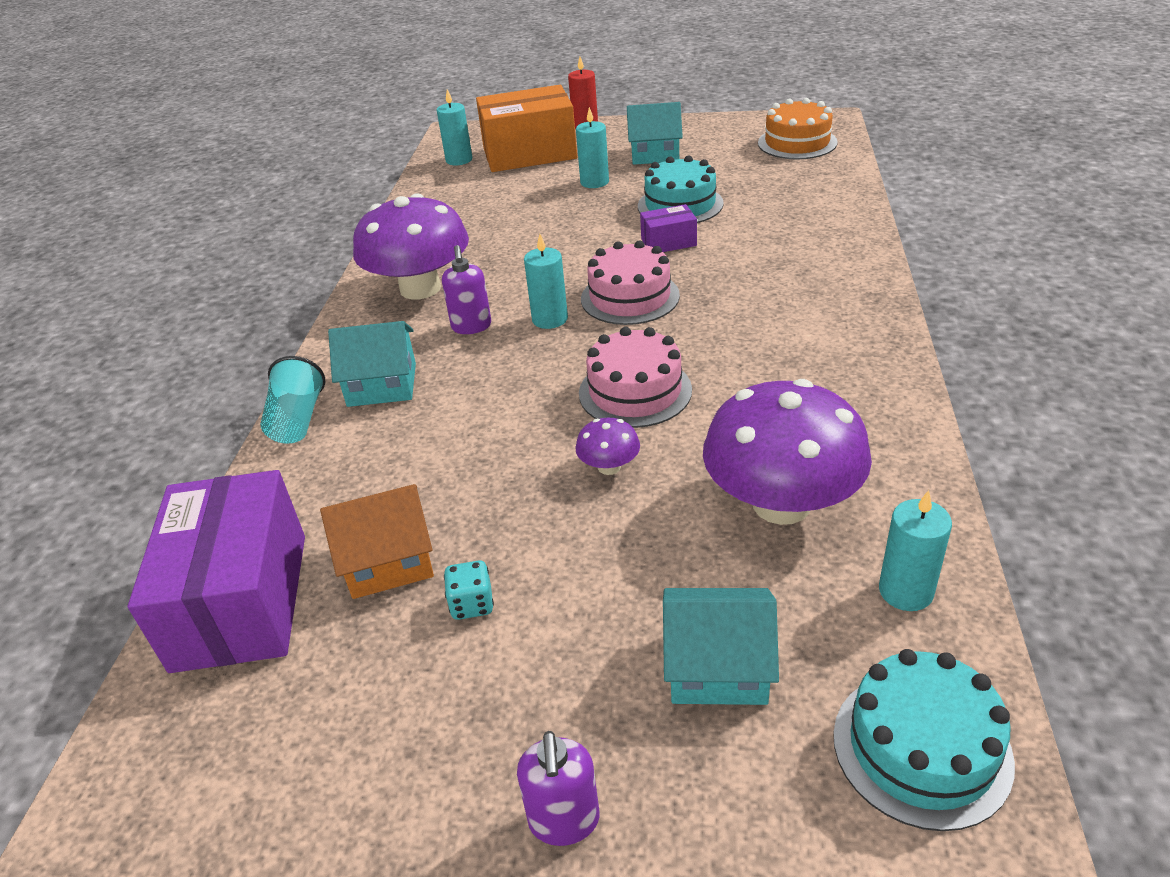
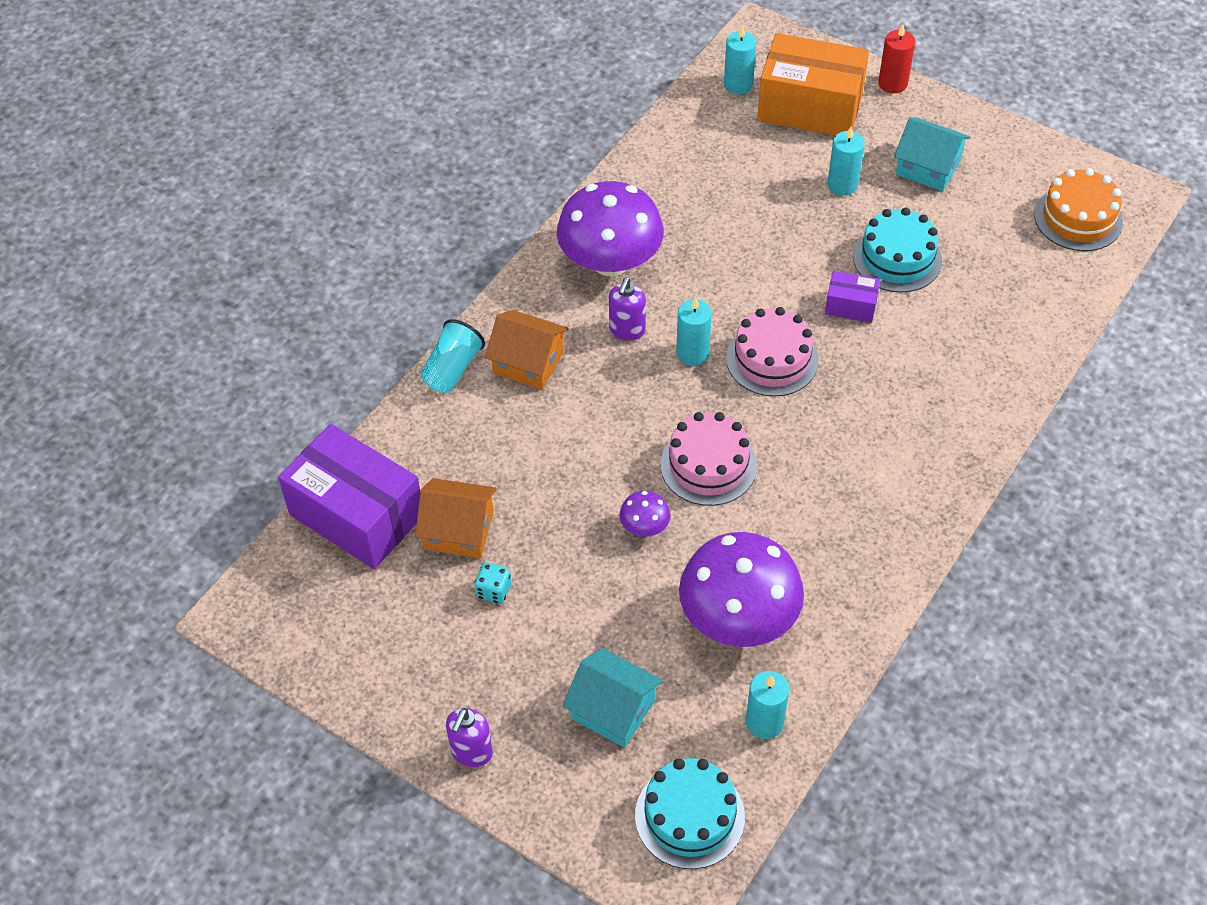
camera: 25 degrees right, 15 degrees up
purple box [128,470,305,673] -> purple box turned 75 degrees counterclockwise [278,424,420,569]
turquoise house [328,321,416,407] -> orange house [485,310,569,390]

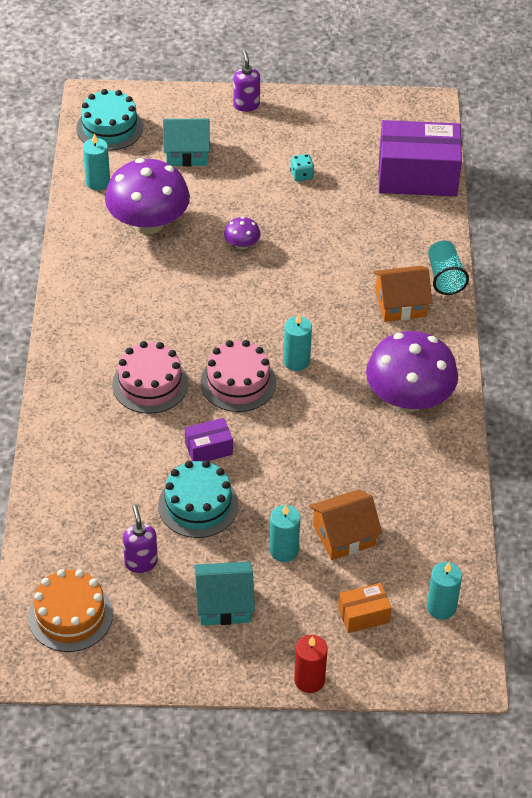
camera: 145 degrees right, 5 degrees down
orange house [415,478,497,558] -> orange house moved to [309,489,382,560]
purple soap dispenser [609,277,646,341] -> purple soap dispenser moved to [123,505,158,573]
pink cake [661,412,757,506] -> pink cake moved to [112,341,188,414]
orange box [757,33,869,136] -> orange box [338,583,392,633], size x0.46

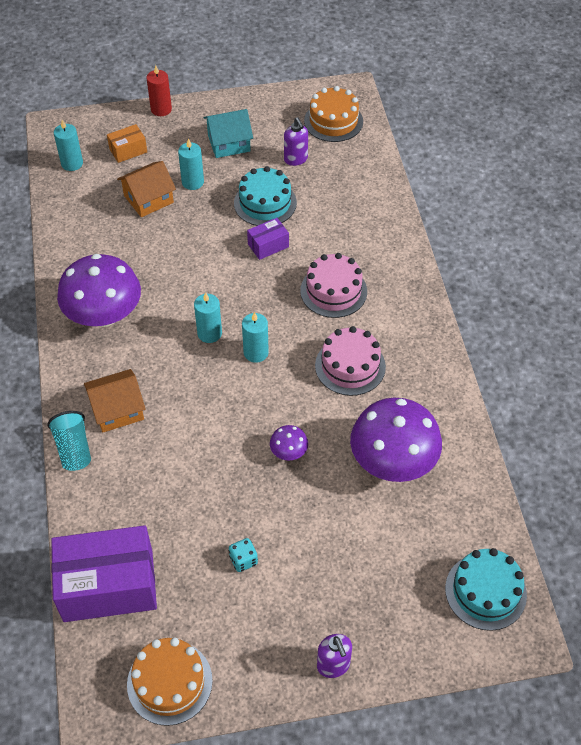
camera: 170 degrees right, 5 degrees up
turquoise candle [83,133,110,190] -> turquoise candle moved to [242,312,269,363]
turquoise house [163,119,210,167] -> none
pink cake [200,340,276,412] -> pink cake moved to [315,326,386,396]
none -> orange cake [127,638,213,726]

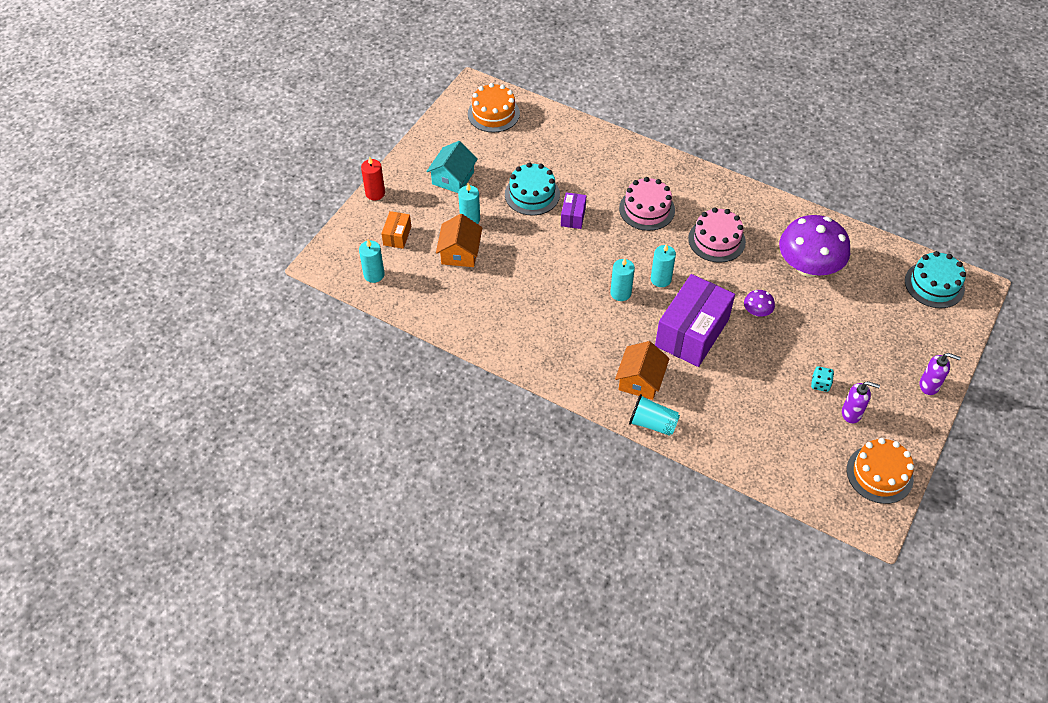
camera: 50 degrees left, 0 degrees up
purple box [51,525,157,622] -> purple box moved to [655,274,735,367]
purple mushroom [57,254,141,327] -> none
purple soap dispenser [284,117,308,166] -> purple soap dispenser moved to [842,381,880,424]

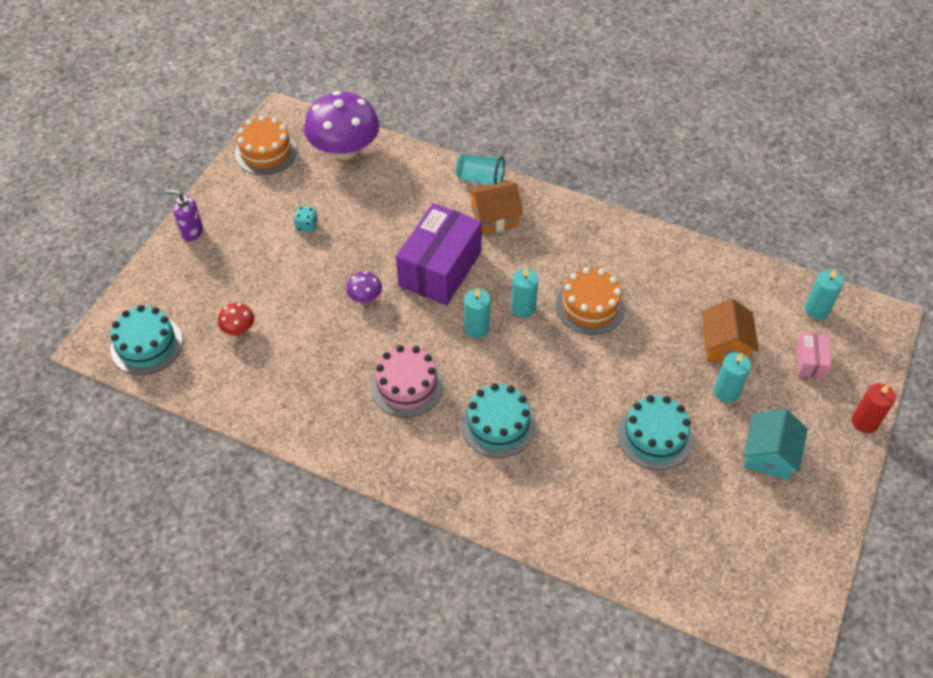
camera: 175 degrees right, 0 degrees up
orange box [381,211,411,249] -> pink box [796,332,832,379]
orange cake [468,83,520,133] -> orange cake moved to [556,267,625,335]
purple box [561,192,586,229] -> none
orange house [615,341,670,400] -> orange house turned 60 degrees clockwise [468,181,523,234]
pink cake [619,177,675,231] -> turquoise cake [461,383,536,458]
purple mushroom [779,215,850,277] -> purple mushroom moved to [304,91,380,160]
purple soap dispenser [842,381,880,424] -> none
none -> red mushroom [218,303,254,335]

